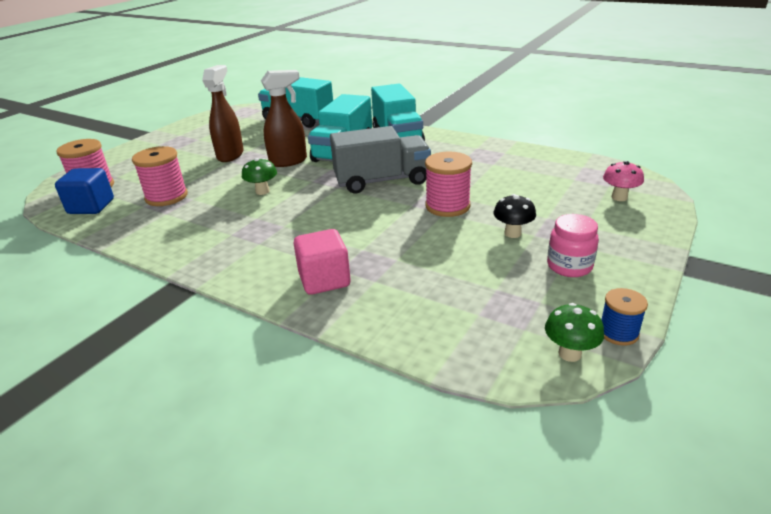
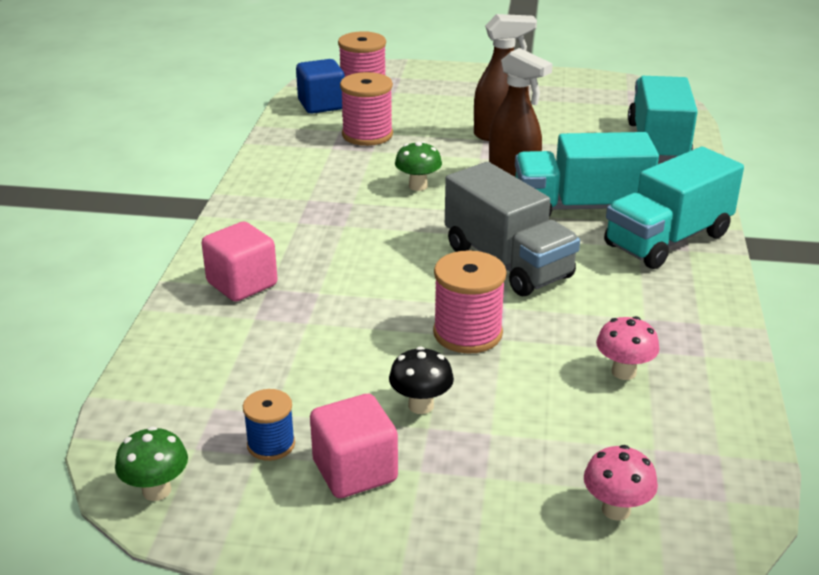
camera: 65 degrees right, 0 degrees up
pink jar [547,214,599,277] -> pink cube [310,394,398,498]
blue spool [601,288,648,346] -> blue spool moved to [243,389,295,461]
none -> pink mushroom [596,316,659,380]

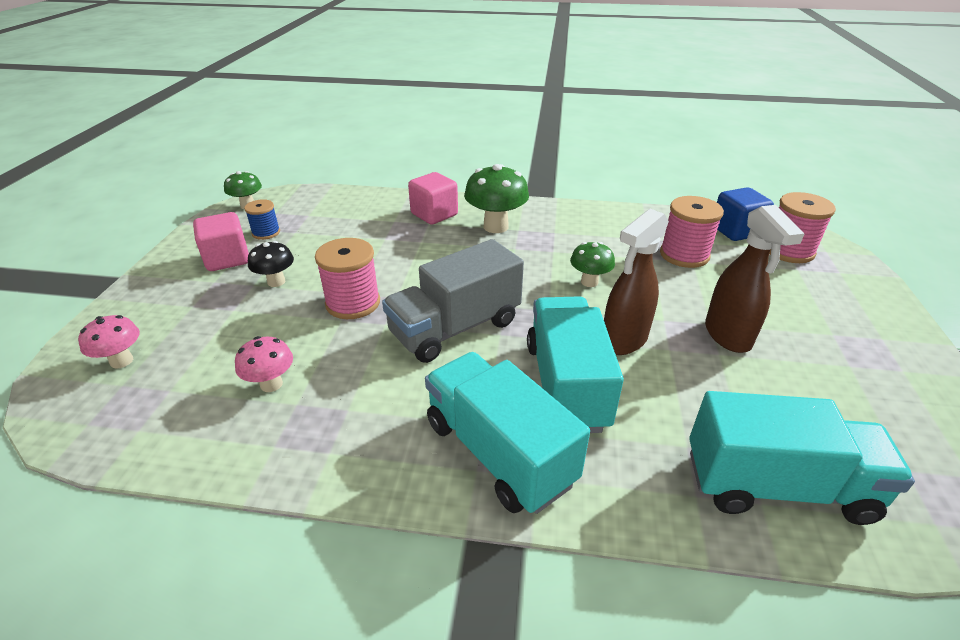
camera: 90 degrees right, 5 degrees up
none -> green mushroom [464,164,529,233]

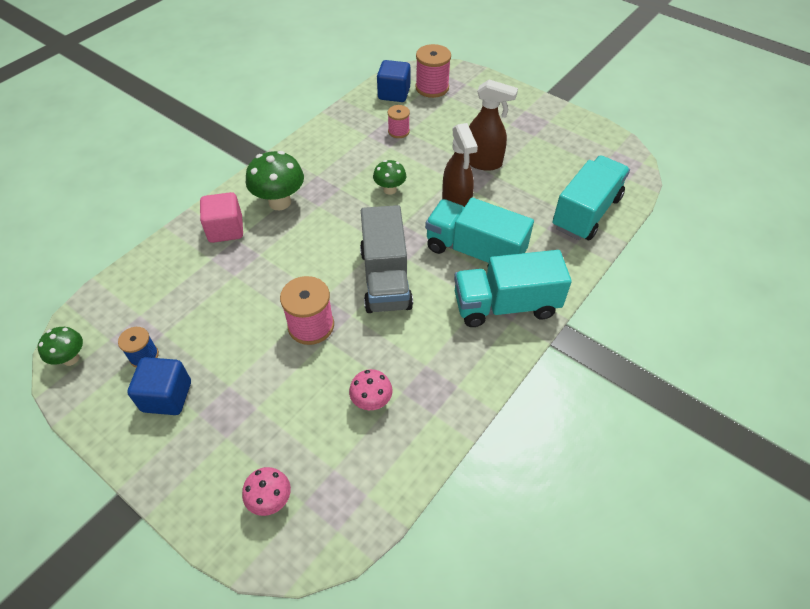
camera: 60 degrees left, 15 degrees up
pink cube [193,212,249,271] -> blue cube [127,357,191,415]
black mushroom [248,241,294,287] -> none
pink spool [660,196,724,268] -> pink spool [388,105,410,138], size x0.60

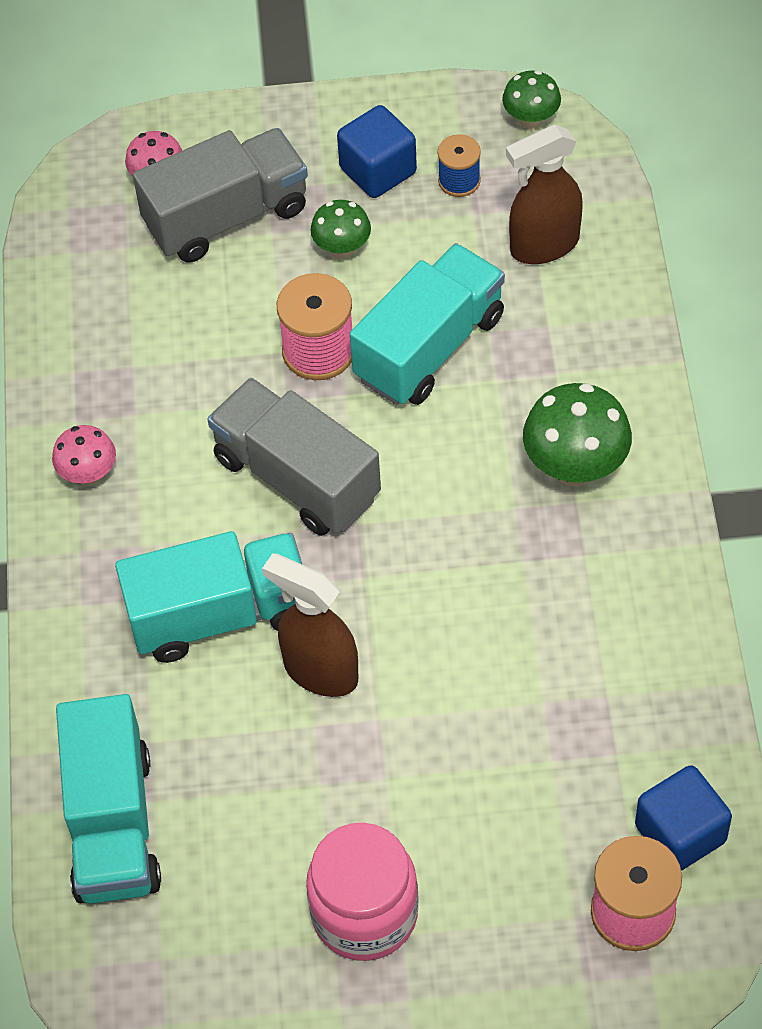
camera: 140 degrees right, 5 degrees up
pink cube [200,192,243,243] -> none
pink mushroom [349,369,393,410] -> pink mushroom moved to [52,425,116,486]
green mushroom [373,160,406,195] -> green mushroom moved to [310,200,371,259]
pink spool [388,105,410,138] -> none
turquoise truck [454,250,572,327] -> turquoise truck moved to [350,243,505,405]
brown spray bottle [469,80,518,171] -> brown spray bottle moved to [506,125,583,264]
none -> grey truck [133,128,308,262]
none -> pink jar [306,823,419,961]

